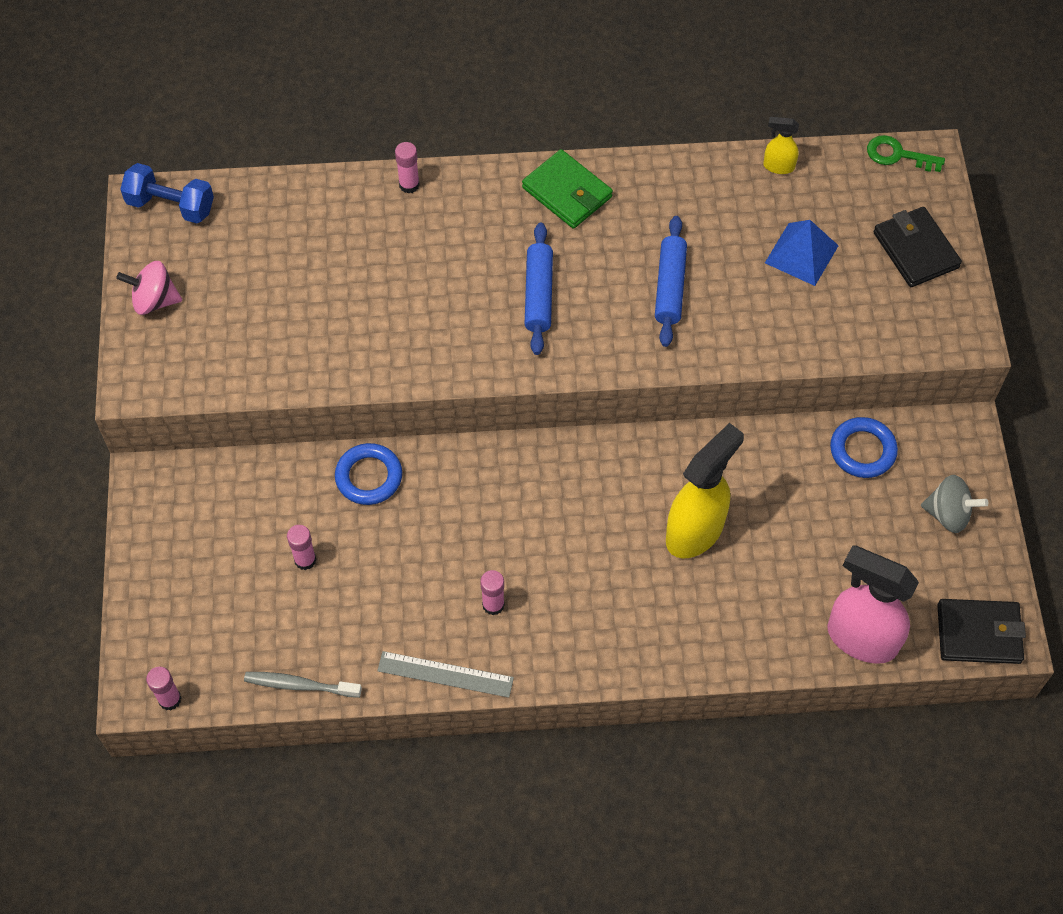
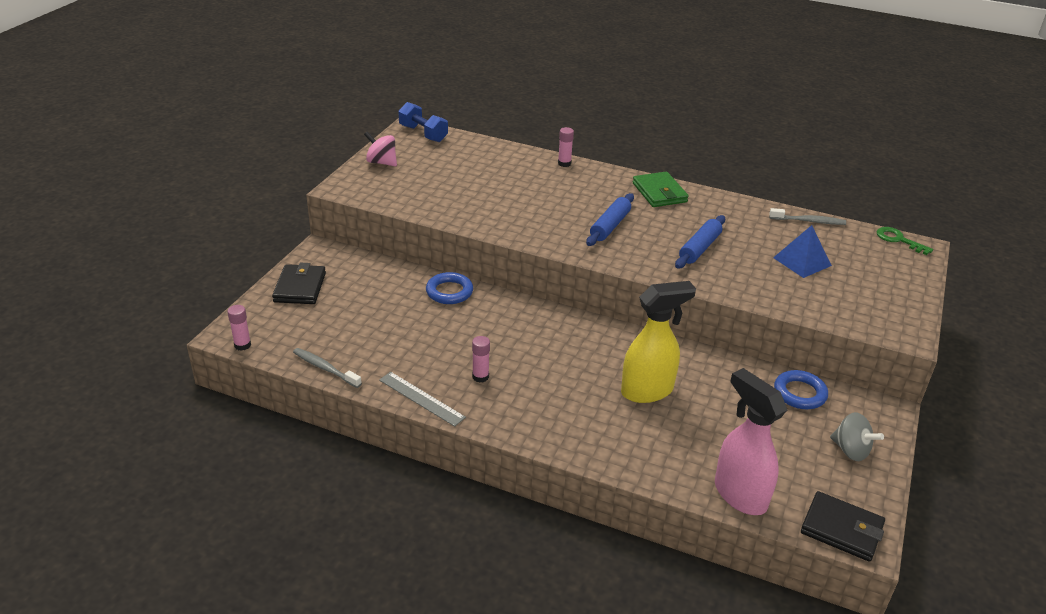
camera: 25 degrees right, 25 degrees down
pink glue stick [287,525,316,570] -> none
yellow spray bottle [763,117,799,174] -> grey toothbrush [769,208,846,225]
black wallet [873,207,962,287] -> black wallet moved to [272,263,326,304]

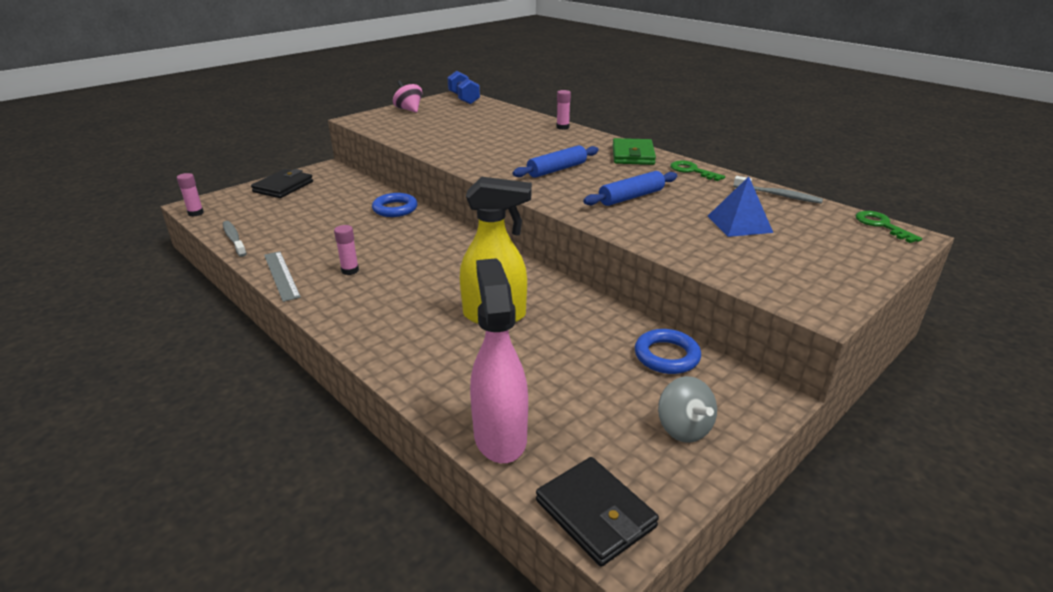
camera: 25 degrees right, 5 degrees down
none -> green key [670,161,725,181]

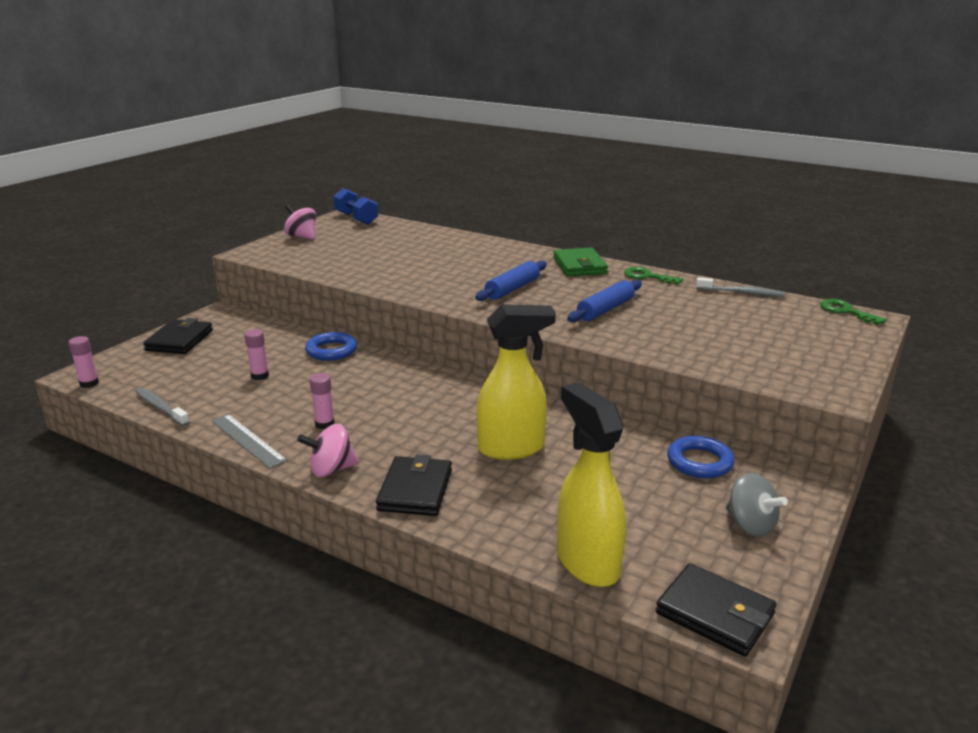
camera: 15 degrees left, 5 degrees down
pink spray bottle [470,258,528,463] -> yellow spray bottle [557,382,626,587]
pink glue stick [557,90,571,130] -> pink glue stick moved to [244,329,269,380]
blue pyramid [708,177,773,237] -> none
none -> pink spinning top [297,424,359,477]
none -> black wallet [376,454,452,516]

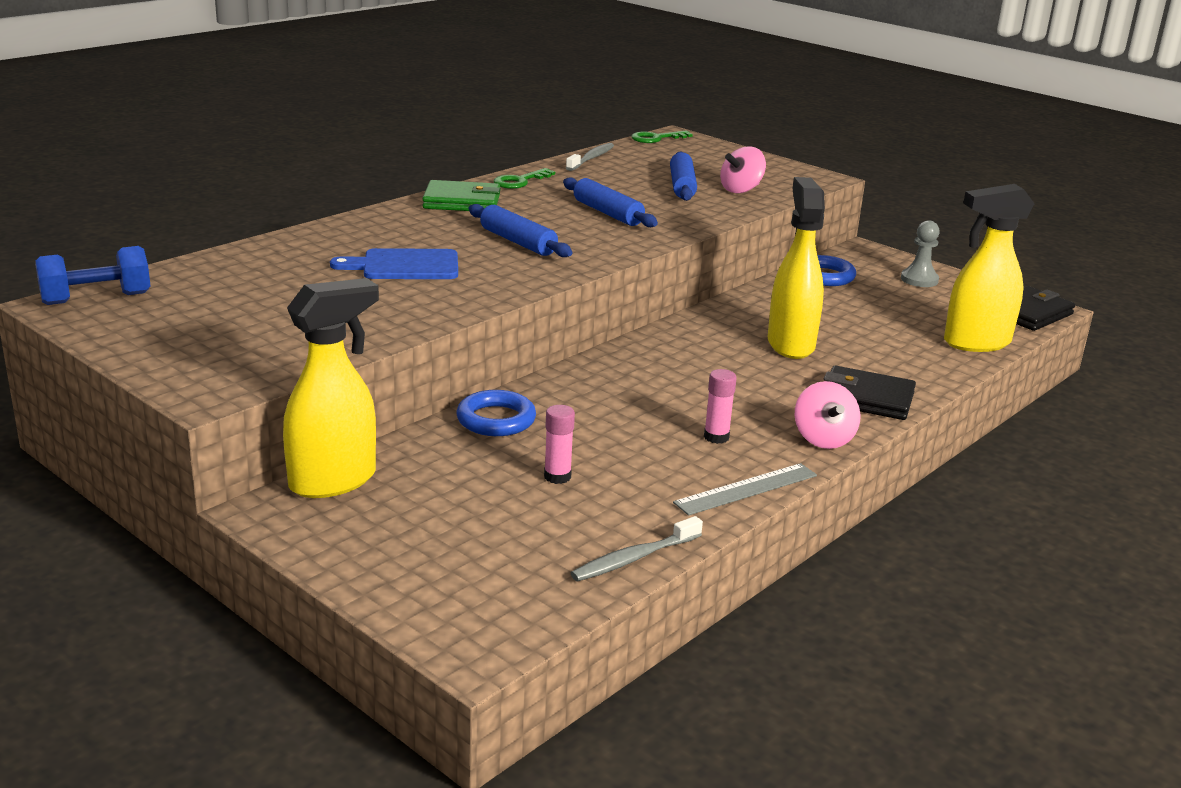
camera: 80 degrees left, 0 degrees up
pink glue stick [69,336,99,388] -> none
black wallet [143,318,213,354] -> none
pink spinning top [284,204,316,239] -> pink spinning top moved to [720,146,766,193]
grey spinning top [726,473,788,537] -> grey pawn [901,220,940,287]
none -> yellow spray bottle [283,278,379,498]
none -> blue cutting board [330,248,458,279]
none -> blue rolling pin [670,151,697,201]

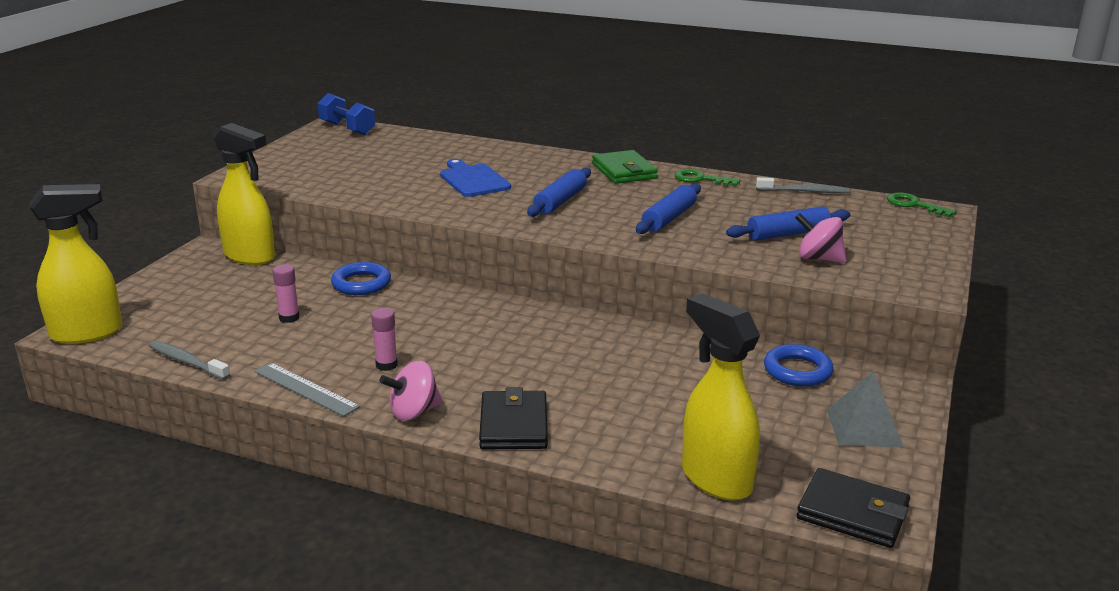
camera: 70 degrees right, 0 degrees up
yellow spray bottle [767,177,825,359] -> yellow spray bottle moved to [29,184,122,344]
grey pawn [901,220,940,287] -> grey pyramid [827,371,904,447]

